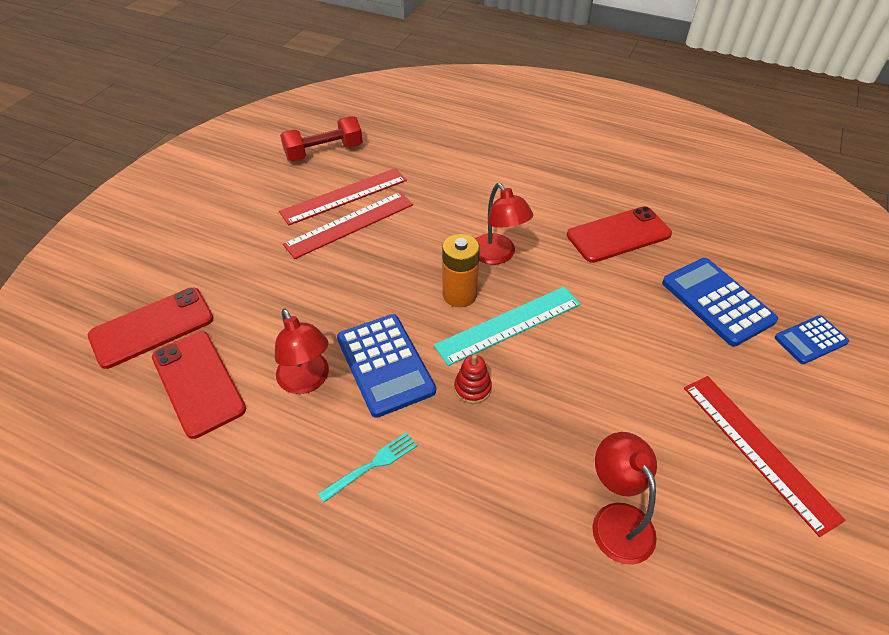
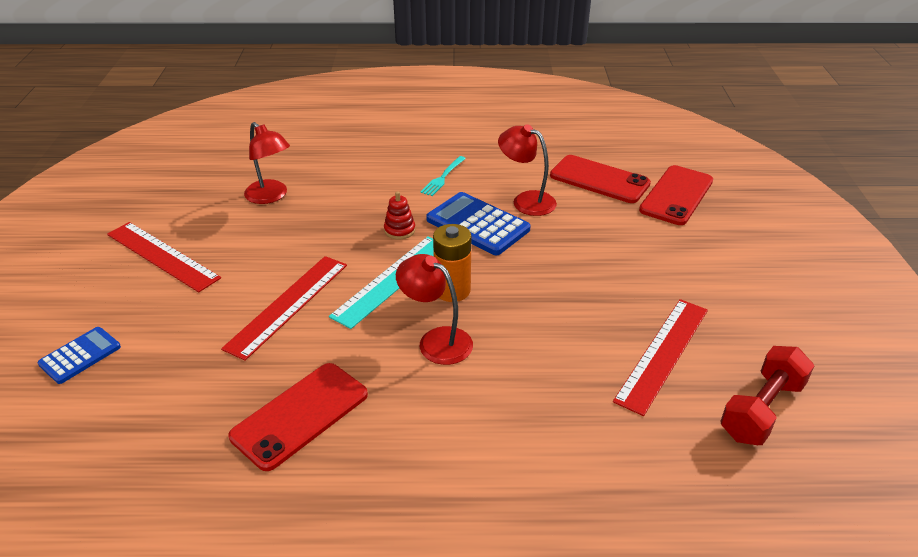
camera: 155 degrees right, 10 degrees down
red ruler [283,192,413,259] -> red ruler moved to [221,256,347,361]
blue calculator [662,258,778,346] -> none

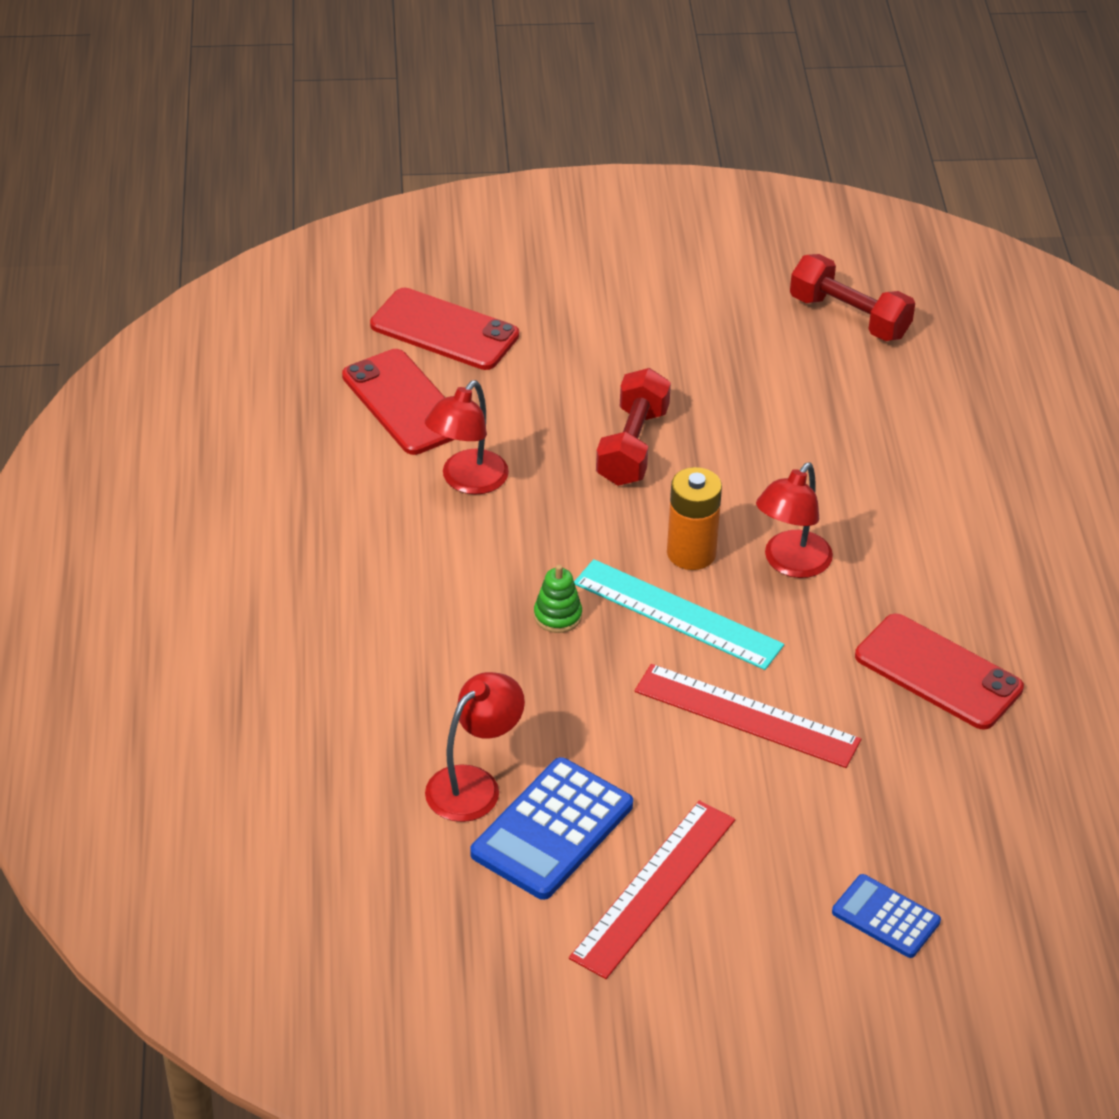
camera: 95 degrees left, 5 degrees up
red stacking toy [384,191,415,240] -> green stacking toy [534,565,582,633]
turquoise fork [420,156,466,196] -> none
blue calculator [426,192,530,255] -> blue calculator moved to [470,757,633,900]
red phone [550,155,651,203] -> red phone turned 60 degrees counterclockwise [342,349,455,455]
red ruler [613,299,708,416] -> none
none -> red dumbbell [596,368,671,486]

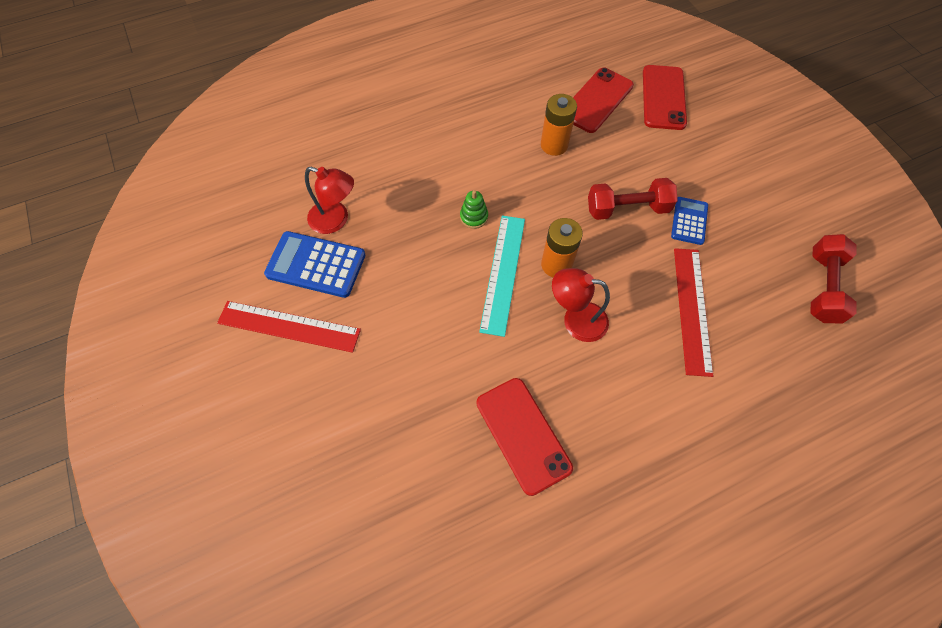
camera: 70 degrees right, 20 degrees up
red lamp [425,380,509,494] -> orange battery [541,94,577,156]
red ruler [635,664,861,768] -> red ruler moved to [674,248,713,377]
blue calculator [832,874,941,958] -> blue calculator moved to [671,197,708,245]
red phone [855,613,1024,730] -> red phone turned 45 degrees counterclockwise [476,378,573,496]

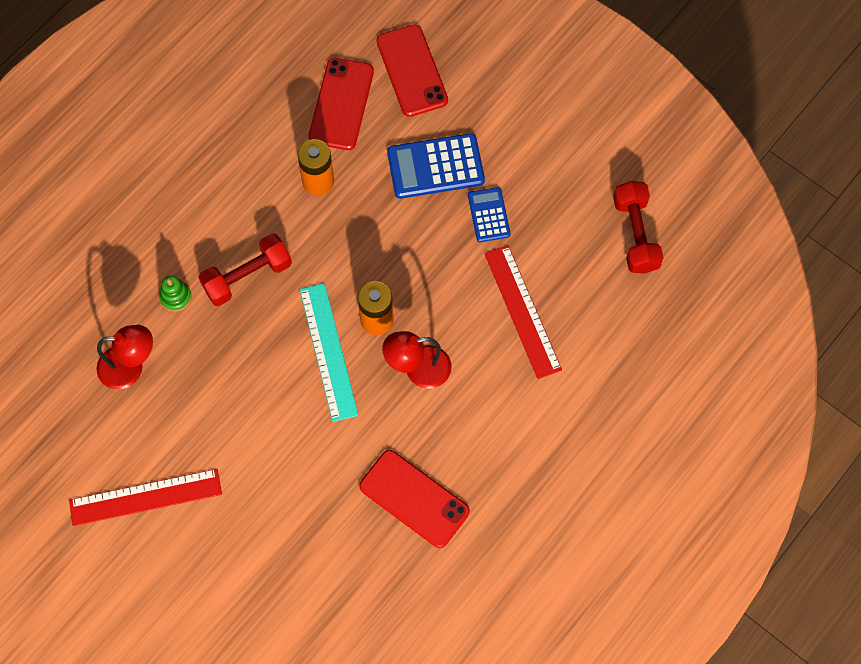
camera: 25 degrees left, 5 degrees up
blue calculator [264,231,365,298] -> blue calculator moved to [387,133,485,199]
green stacking toy [460,190,488,229] -> green stacking toy moved to [159,276,192,312]
red dumbbell [588,178,678,220] -> red dumbbell moved to [199,233,292,306]

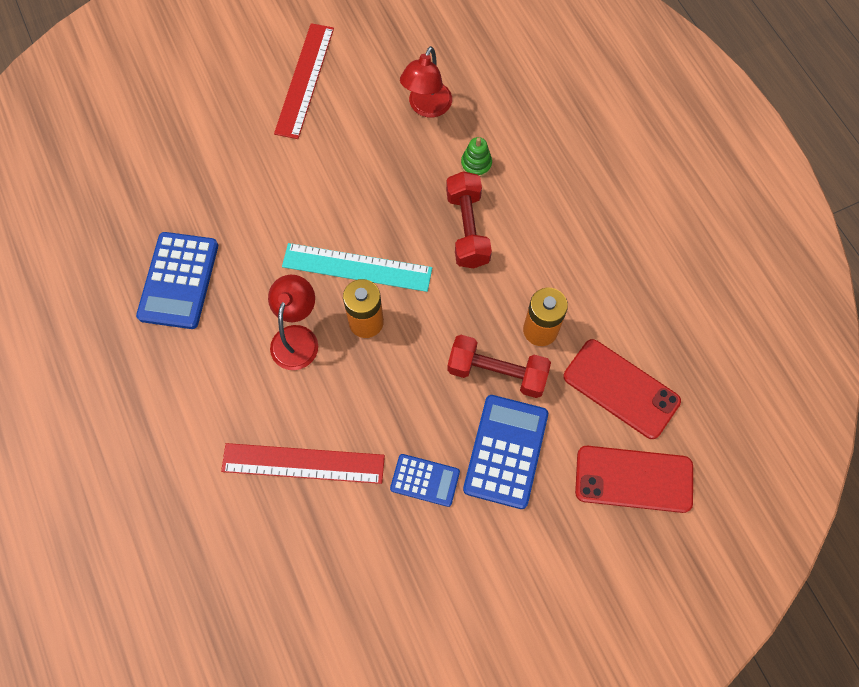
camera: 115 degrees right, 0 degrees up
red phone [359,450,470,548] -> blue calculator [136,232,218,329]
red dumbbell [613,181,663,274] -> red dumbbell moved to [447,335,551,398]

